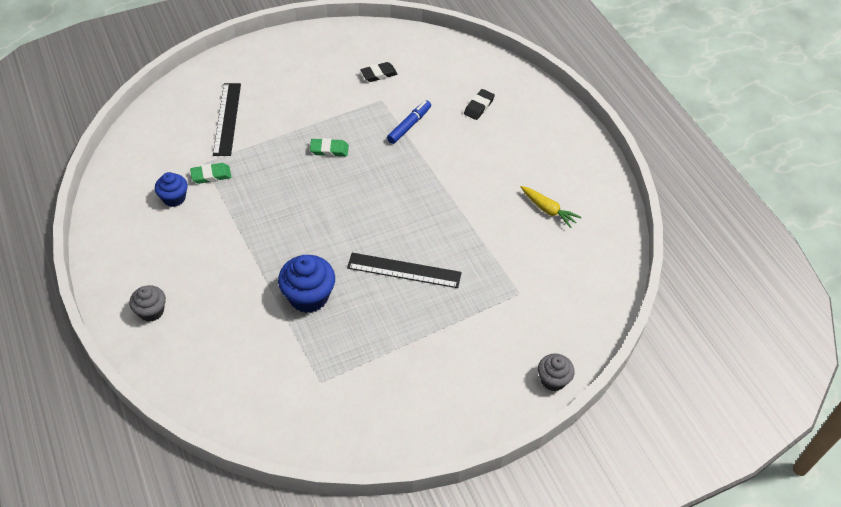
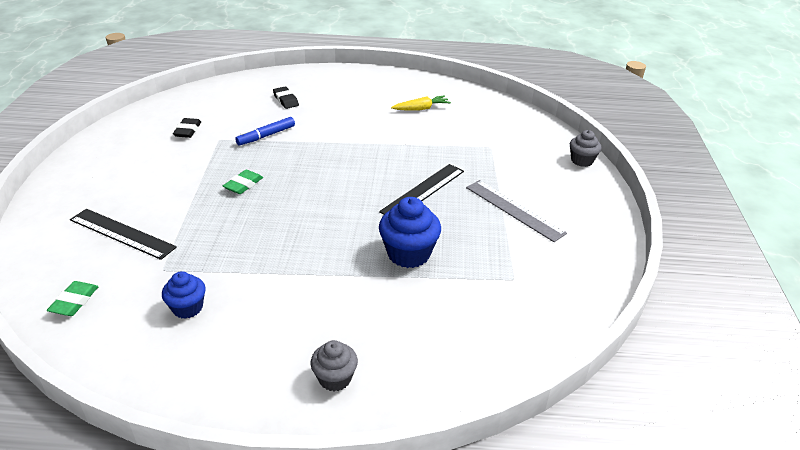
camera: 60 degrees left, 15 degrees down
green eraser [190,163,231,184] -> green eraser moved to [47,281,98,316]
blue marker [387,100,431,144] -> blue marker turned 105 degrees counterclockwise [235,117,295,145]
none -> grey ruler [466,180,567,242]

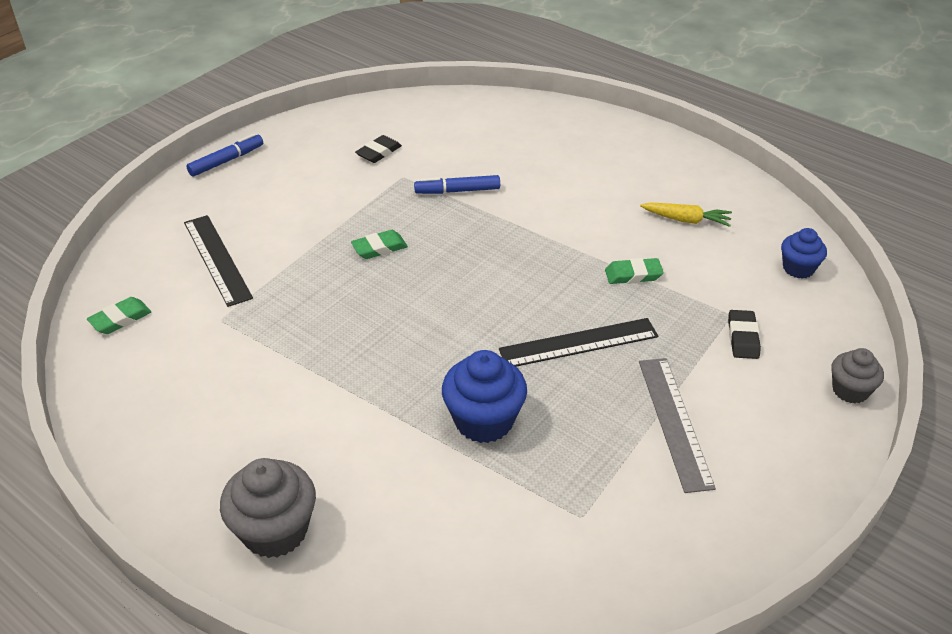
camera: 35 degrees right, 5 degrees up
blue cupcake [162,271,206,319] -> blue cupcake moved to [781,228,827,279]
black eraser [273,86,299,109] -> black eraser moved to [728,310,761,359]
grey cupcake [311,340,358,391] -> grey cupcake [220,458,316,558], size x1.62
none -> blue marker [186,133,263,177]
none -> green eraser [605,258,664,284]

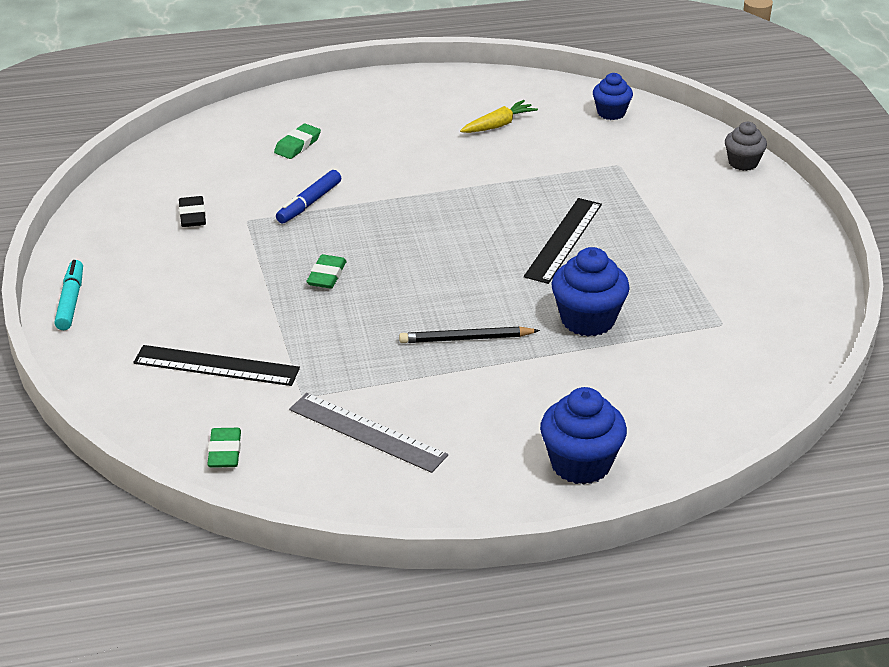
camera: 50 degrees left, 5 degrees down
blue marker [186,133,263,177] -> turquoise marker [54,260,83,330]
grey cupcake [220,458,316,558] -> blue cupcake [540,387,627,485]
green eraser [605,258,664,284] -> green eraser moved to [274,124,321,159]
grey ruler [639,358,716,493] -> grey ruler moved to [289,393,448,473]
black eraser [728,310,761,359] -> none
none -> black pencil [399,327,540,343]

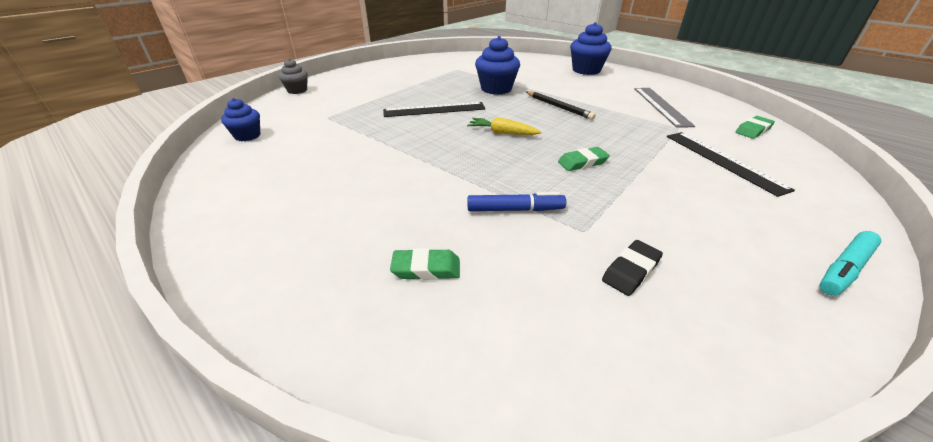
camera: 125 degrees left, 0 degrees up
yellow carrot [460,100,538,133] -> yellow carrot moved to [467,117,541,135]

